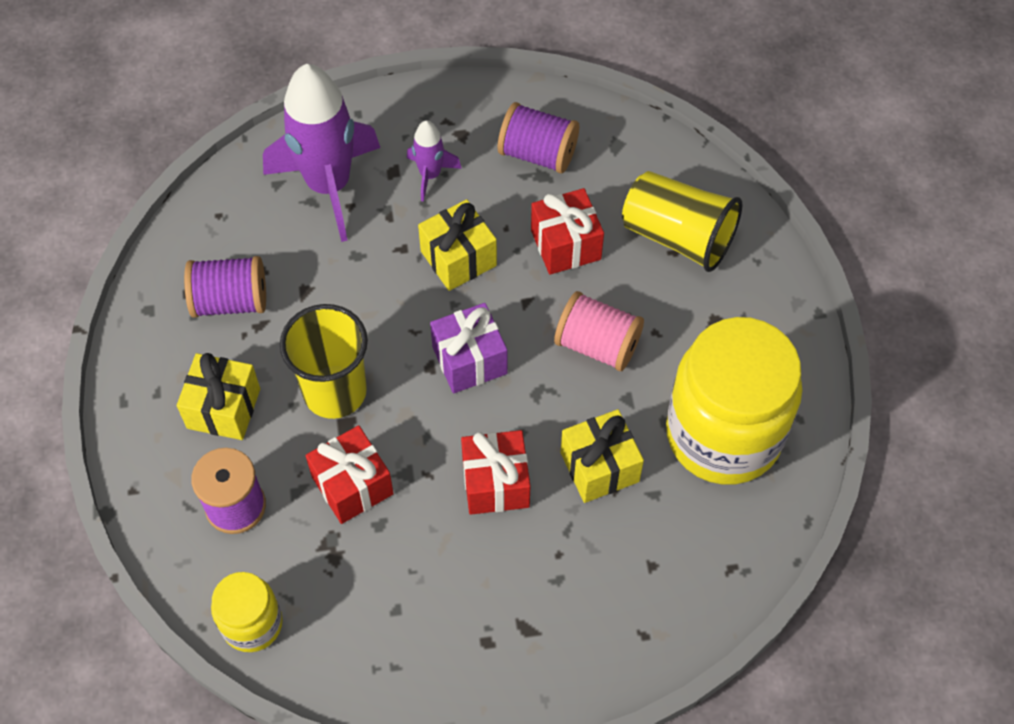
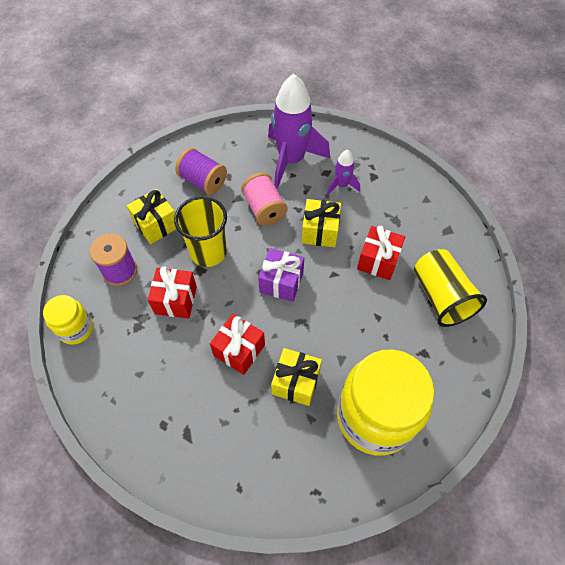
camera: 40 degrees right, 0 degrees up
purple spool [498,102,579,174] -> none
pink spool [554,291,644,371] -> pink spool moved to [241,173,287,225]

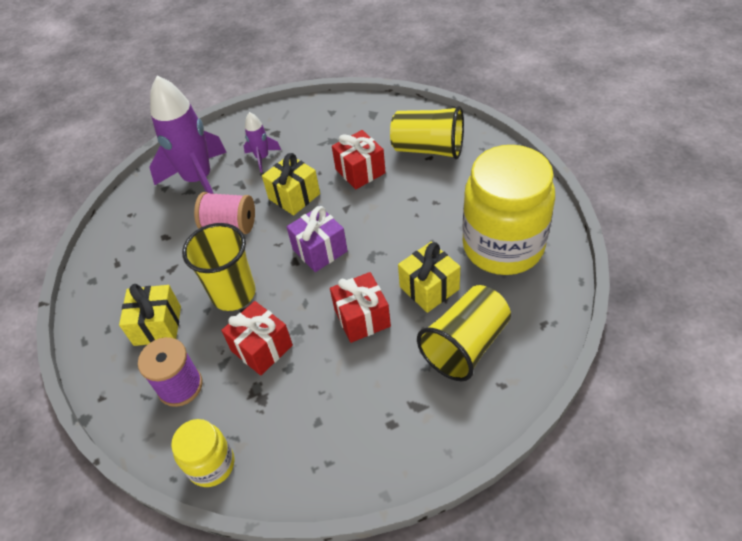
camera: 50 degrees left, 10 degrees down
purple spool [175,148,227,195] -> none
none -> yellow cup [417,285,511,381]

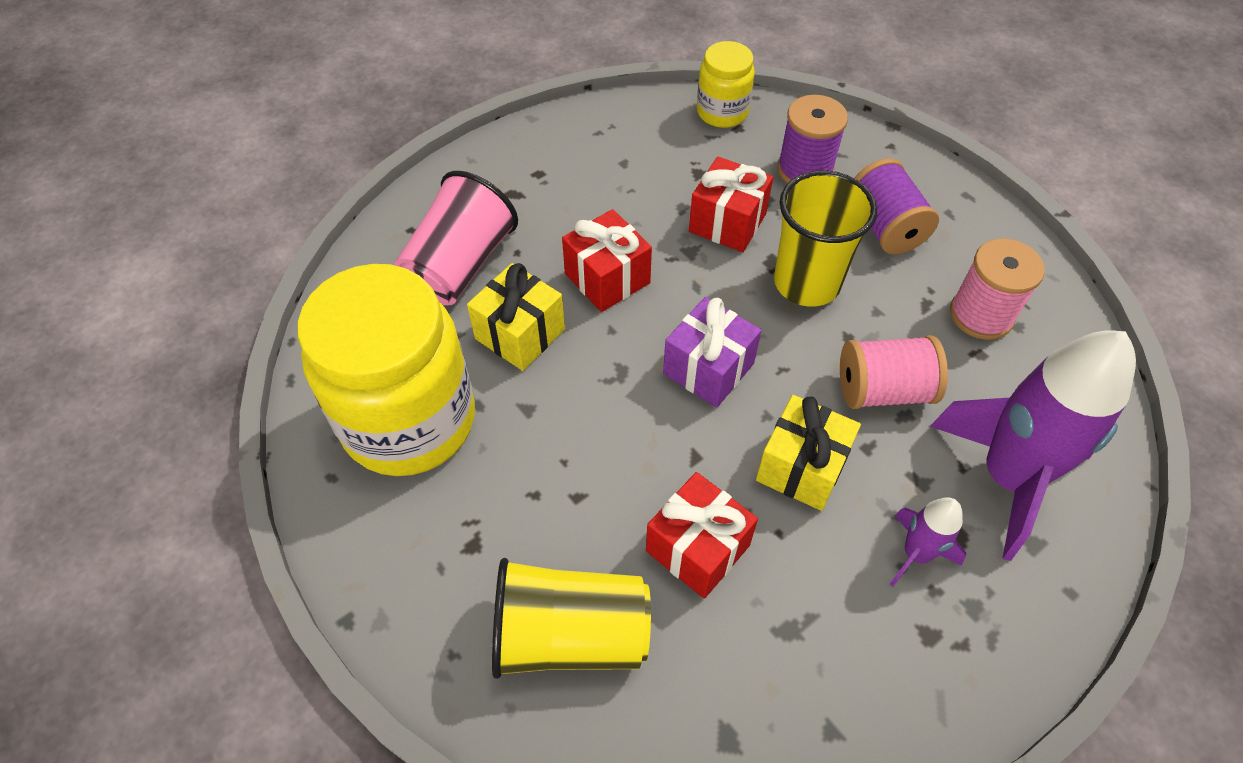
camera: 160 degrees right, 5 degrees up
yellow gift [119,284,181,346] -> purple spool [855,158,939,255]
yellow cup [417,285,511,381] -> pink cup [394,171,518,305]
none -> pink spool [950,238,1045,340]

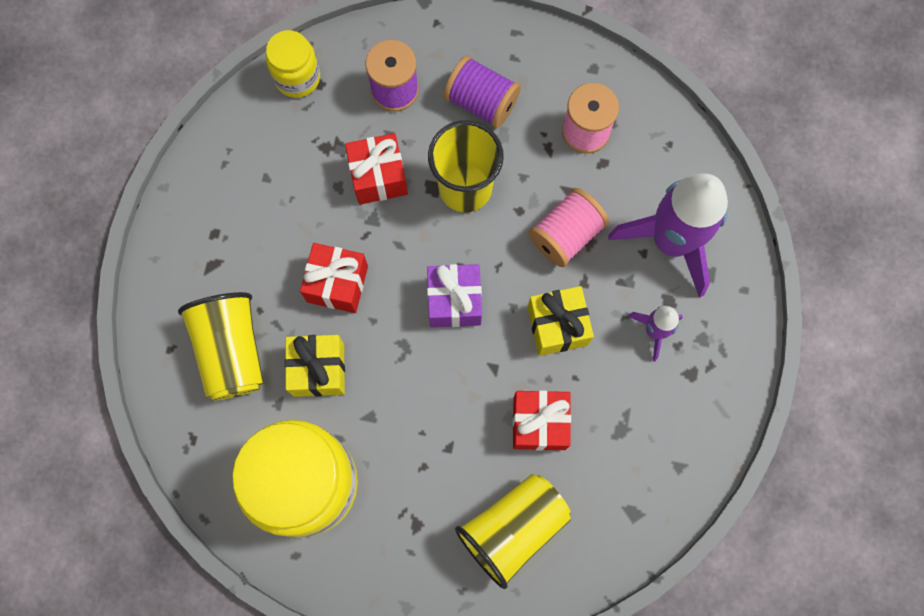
camera: 40 degrees left, 20 degrees up
pink cup [394,171,518,305] -> yellow cup [178,292,264,401]

